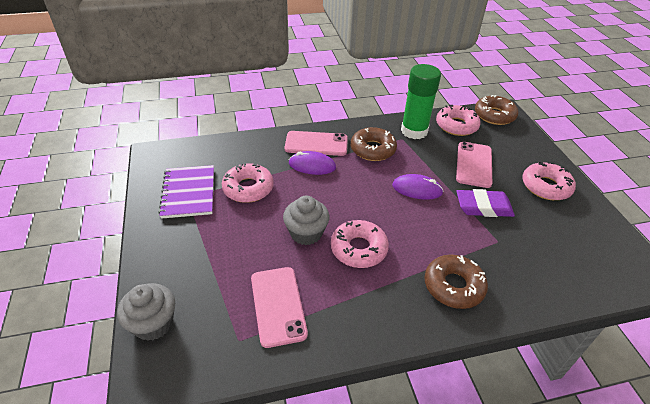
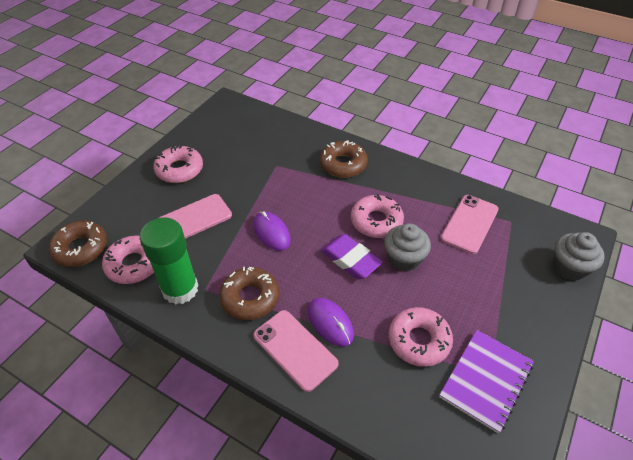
camera: 135 degrees left, 5 degrees up
purple eraser [456,189,515,217] -> purple eraser moved to [321,234,383,279]

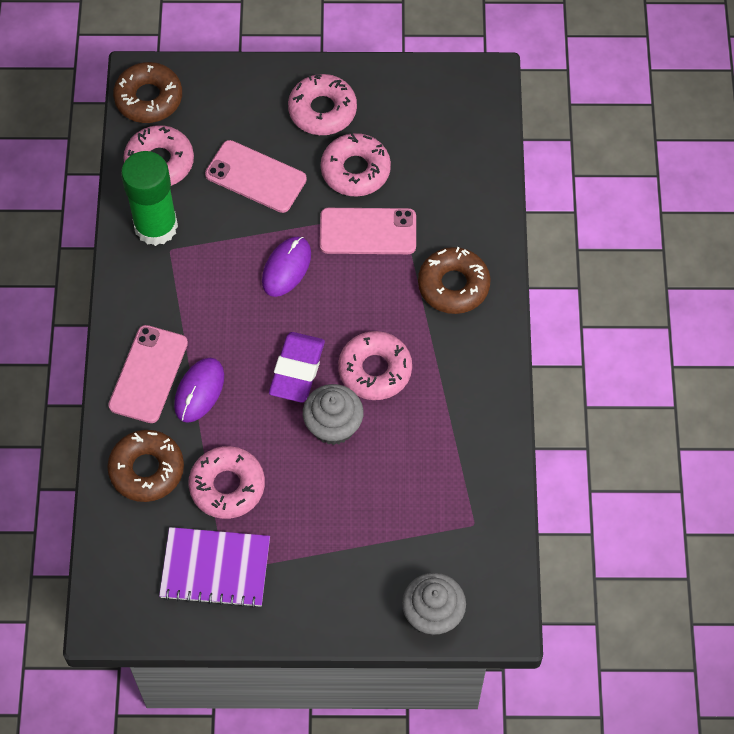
camera: 60 degrees right, 15 degrees up
brown donut [219,267,279,320] -> brown donut moved to [107,430,184,502]
pink phone [441,195,499,254] -> pink phone moved to [320,208,416,254]
none -> pink donut [321,133,391,196]

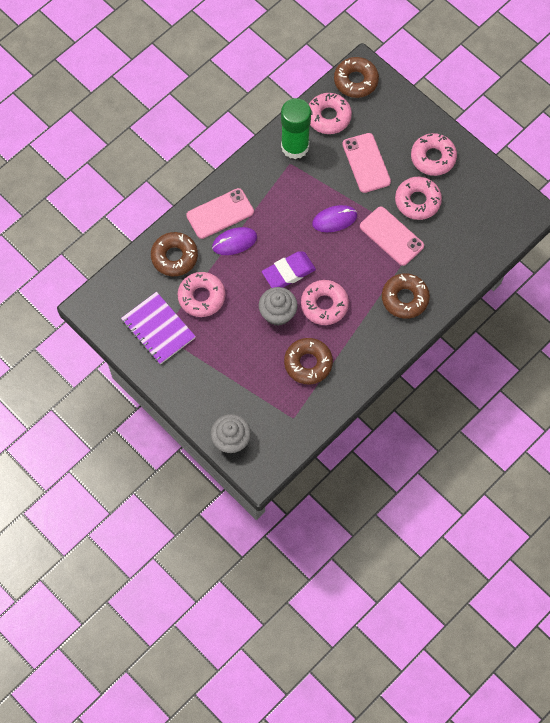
camera: 45 degrees right, 5 degrees up
none -> brown donut [284,338,333,384]

